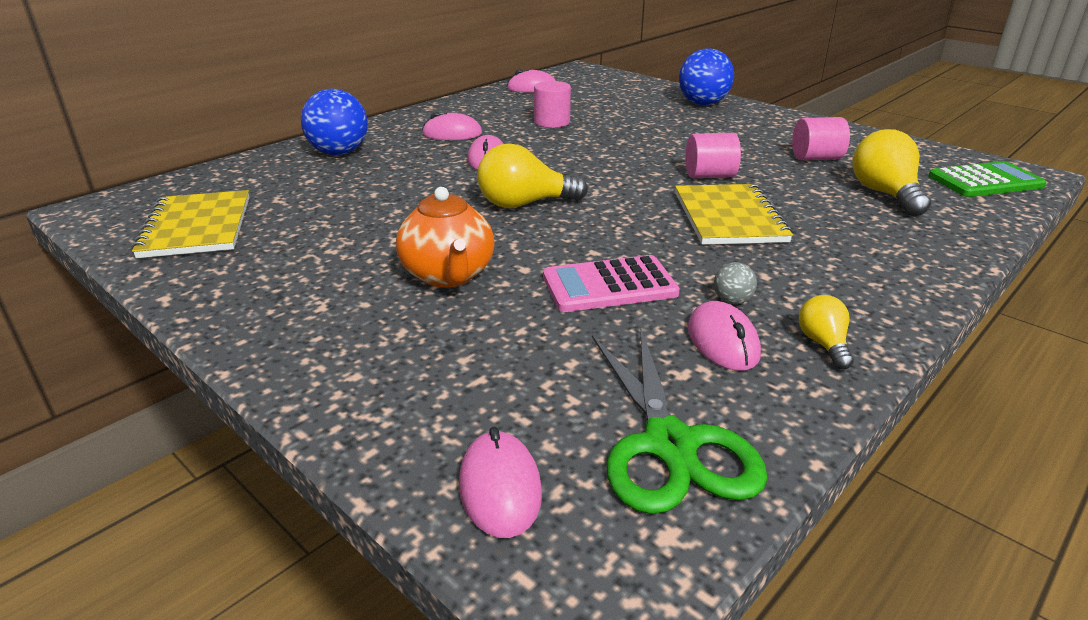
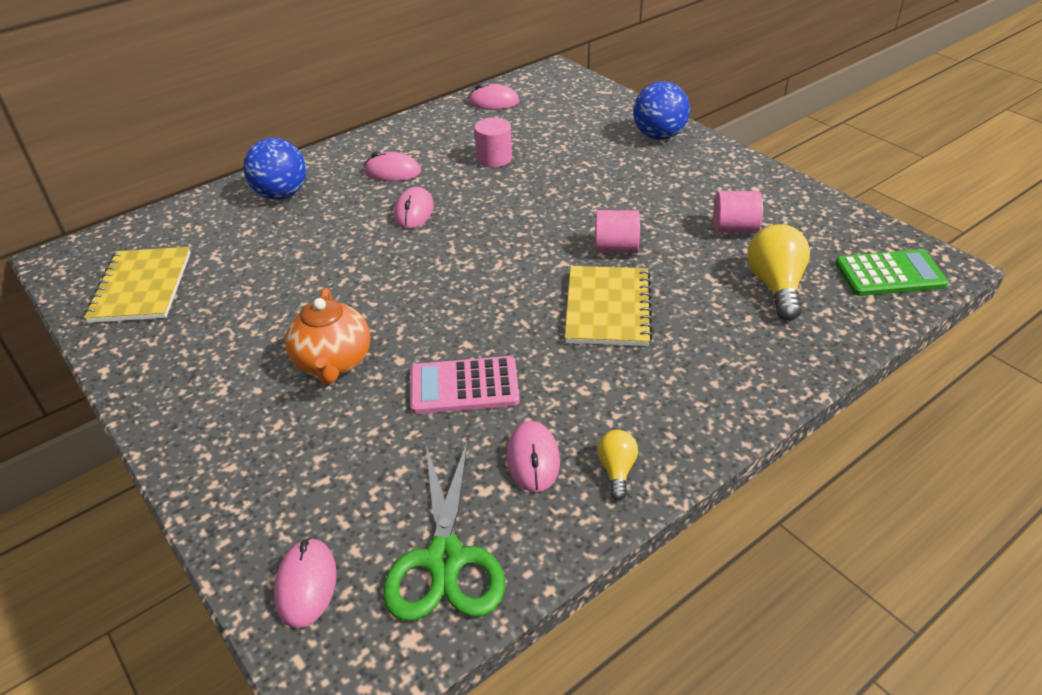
camera: 10 degrees right, 10 degrees up
yellow light bulb [477,143,588,208] -> none
grey ball [714,262,757,304] -> none

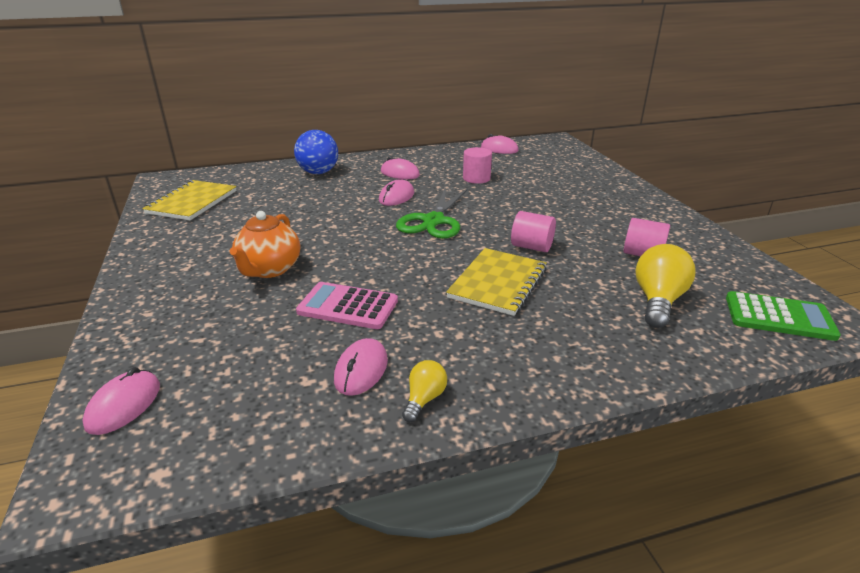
camera: 20 degrees right, 10 degrees down
green scissors [383,440,505,621] -> green scissors moved to [396,188,468,239]
blue ball [633,81,690,140] -> none

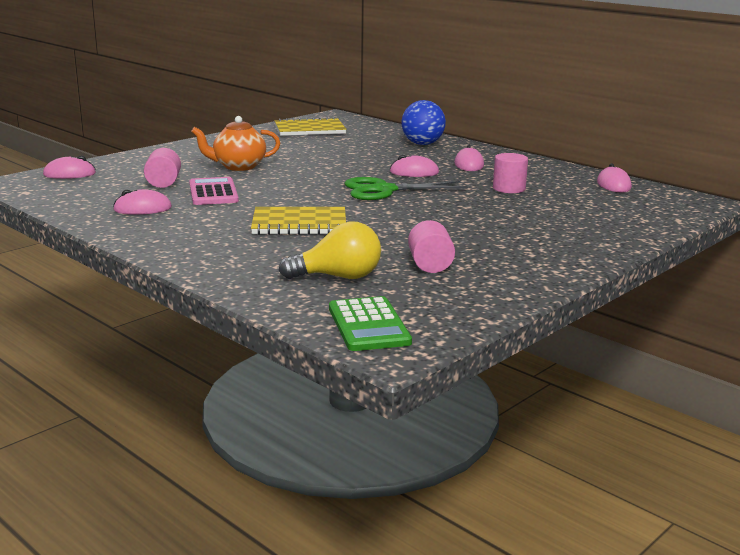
camera: 60 degrees right, 10 degrees down
yellow light bulb [402,360,447,422] -> none
pink cylinder [511,211,556,252] -> pink cylinder moved to [144,148,181,188]

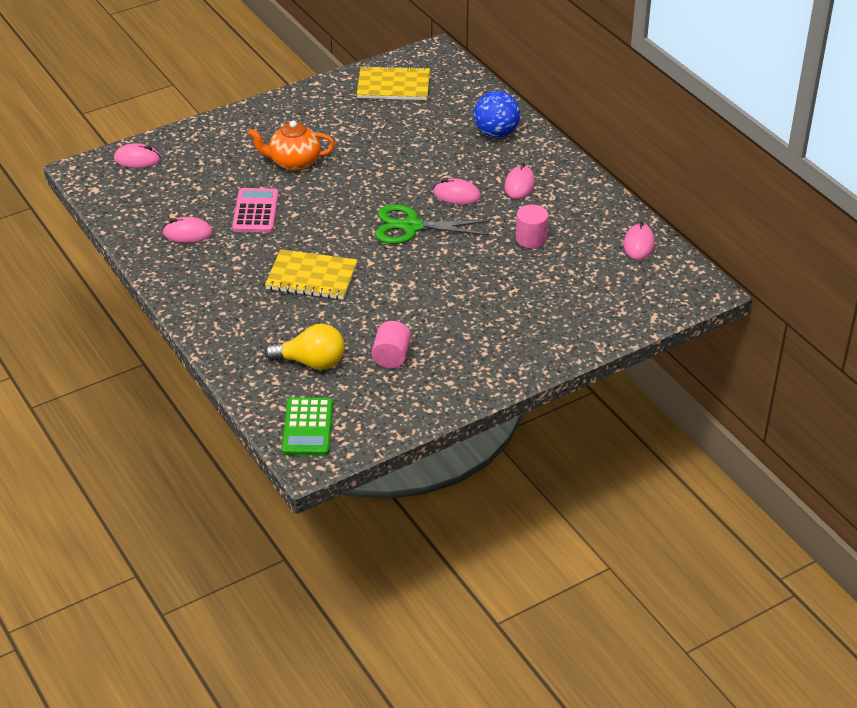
camera: 15 degrees right, 20 degrees up
pink cylinder [144,148,181,188] -> none

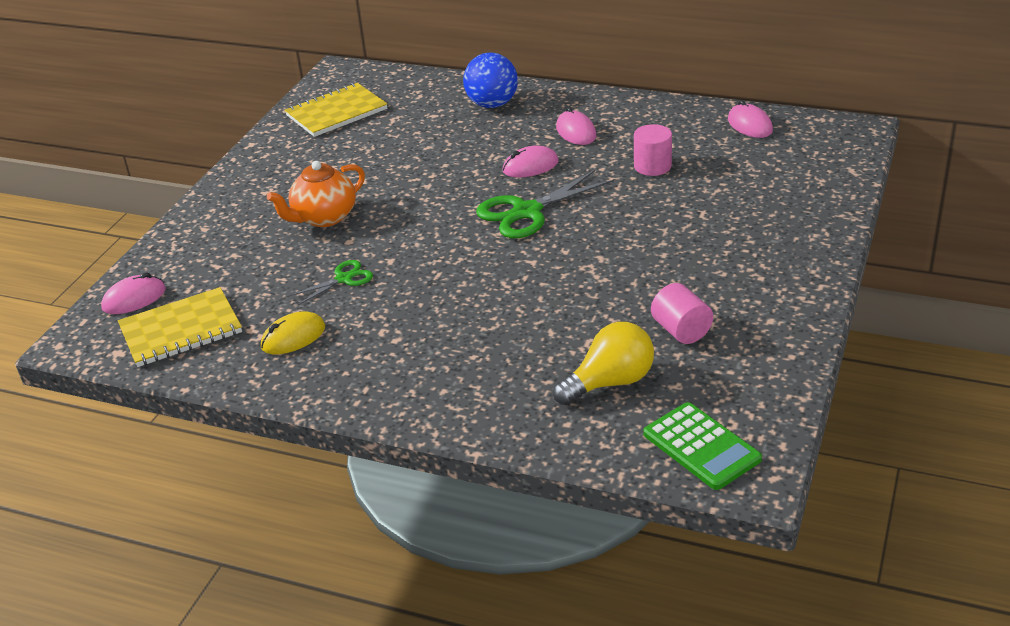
camera: 35 degrees left, 5 degrees down
pink mouse [163,217,213,243] -> yellow mouse [261,311,325,354]
pink calculator [232,188,279,233] -> green scissors [289,260,373,305]
yellow notebook [265,249,357,300] -> yellow notebook moved to [118,287,242,367]

